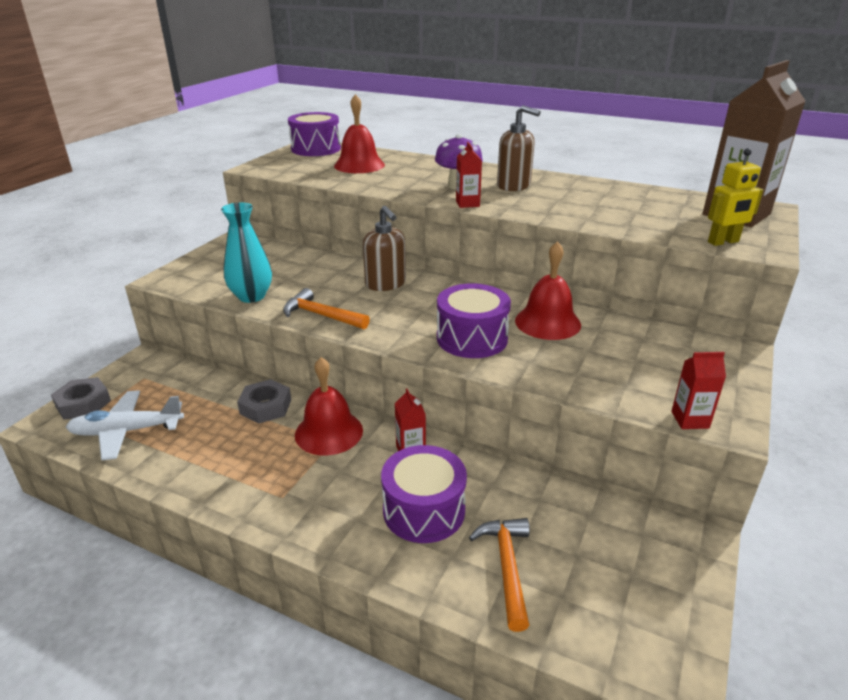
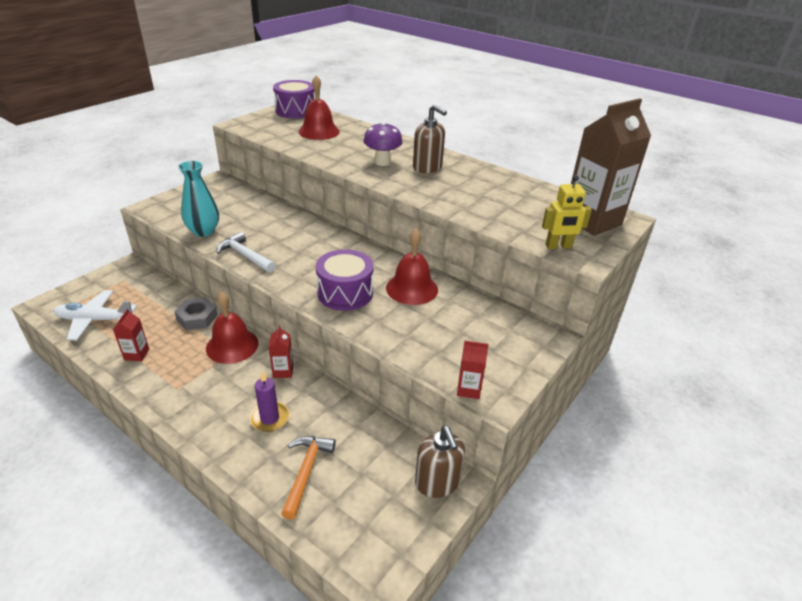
camera: 10 degrees right, 5 degrees up
grey nut [51,377,111,420] -> none
orange hammer [283,288,370,329] -> white hammer [217,232,276,273]
brown soap dispenser [363,206,406,291] -> brown soap dispenser moved to [415,426,465,498]
purple drum [381,445,467,543] -> purple candle [249,371,289,432]
red carton [456,142,482,208] -> red carton moved to [113,309,149,362]

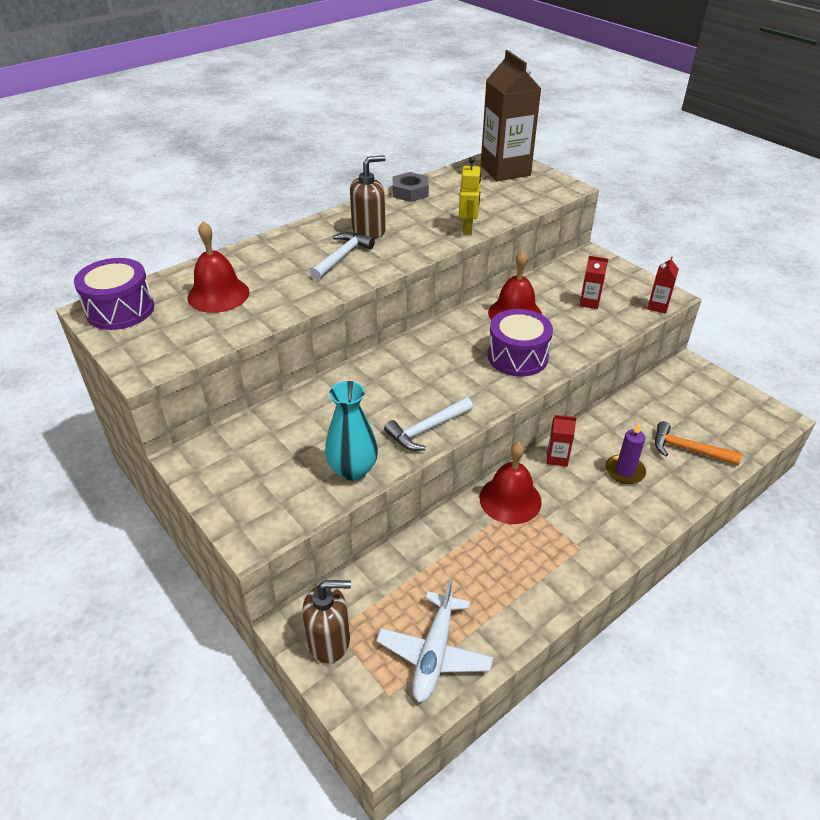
camera: 75 degrees left, 5 degrees up
red carton [113,309,149,362] -> red carton moved to [579,256,608,309]
grey nut [174,297,218,330] -> grey nut moved to [393,172,429,202]
purple mushroom [363,121,403,166] -> white hammer [310,232,375,280]
brown soap dispenser [415,426,465,498] -> brown soap dispenser moved to [302,580,351,664]
yellow robot [542,175,592,249] -> yellow robot moved to [459,157,481,235]

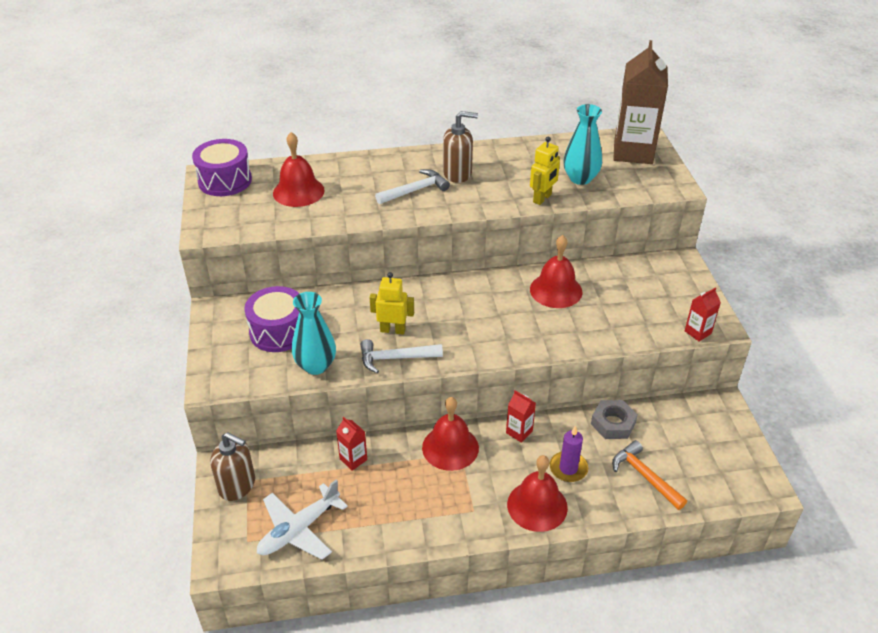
camera: 30 degrees right, 0 degrees up
grey nut [393,172,429,202] -> grey nut moved to [591,400,638,439]
purple drum [488,309,553,376] -> purple drum moved to [244,286,300,352]
red carton [579,256,608,309] -> red carton moved to [336,417,367,471]
none -> yellow robot [370,272,414,335]
none -> red bell [507,455,568,532]
none -> turquoise vase [563,104,602,185]

